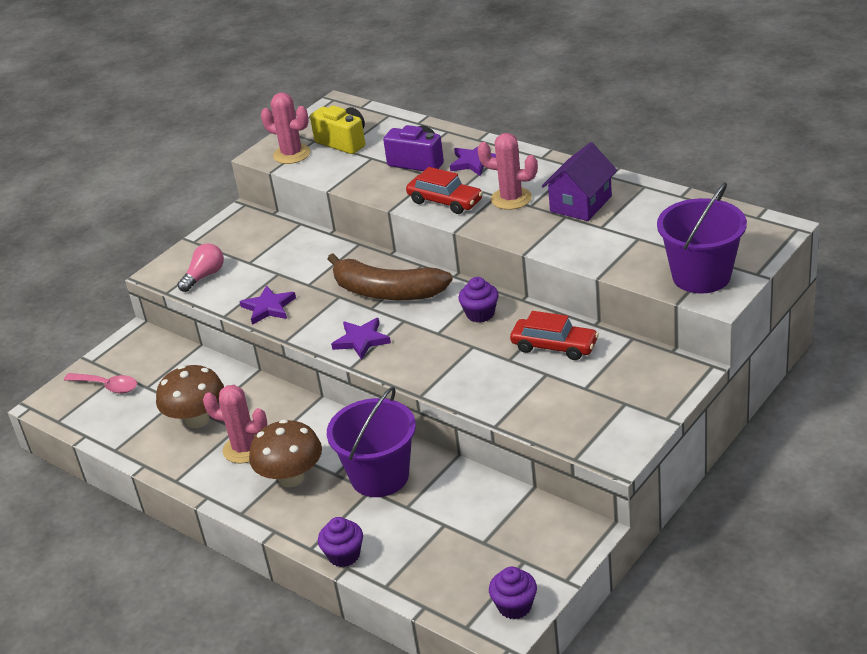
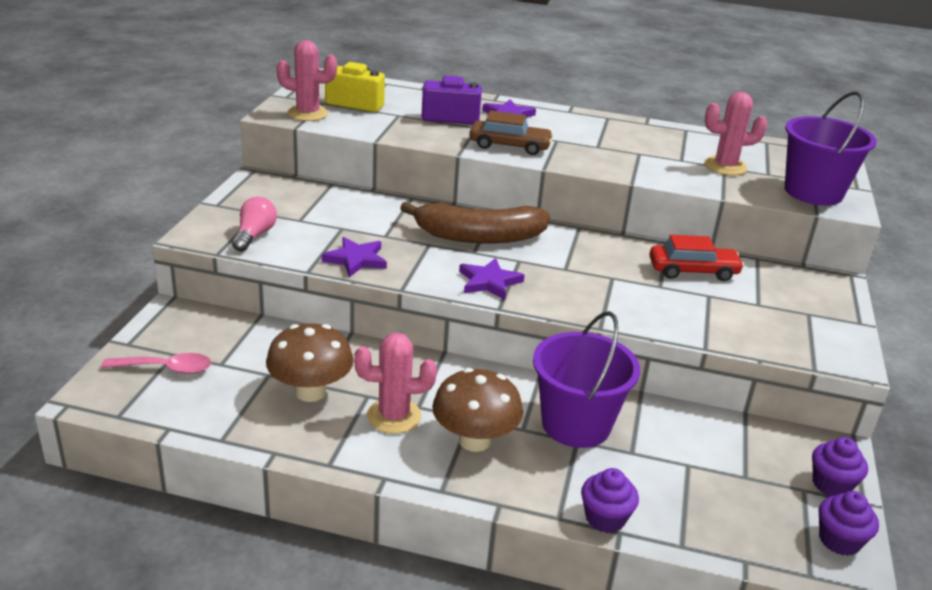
camera: 30 degrees left, 5 degrees down
red car [406,167,483,214] -> brown car [469,110,553,155]
purple cupcake [458,277,499,323] -> purple cupcake moved to [812,437,868,496]
pink cactus [478,133,538,210] -> pink cactus moved to [704,92,768,175]
purple house [542,142,617,221] -> none

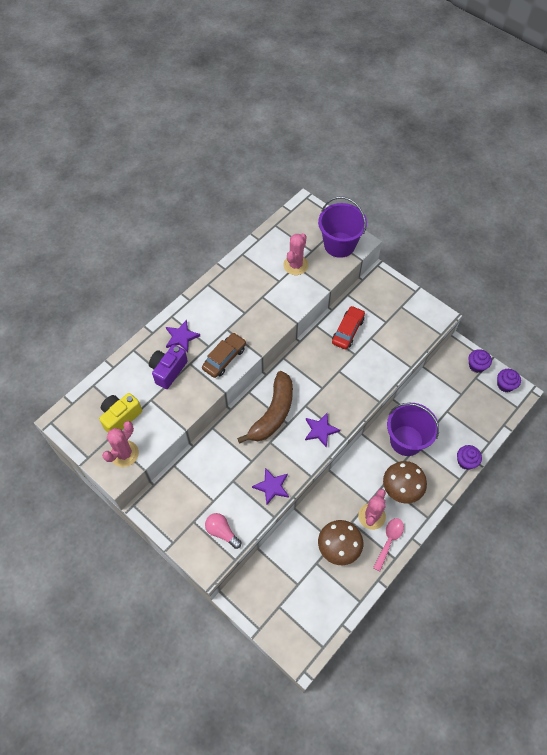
camera: 60 degrees left, 30 degrees up
pink spoon [101,353,211,374] -> pink spoon moved to [373,518,404,571]

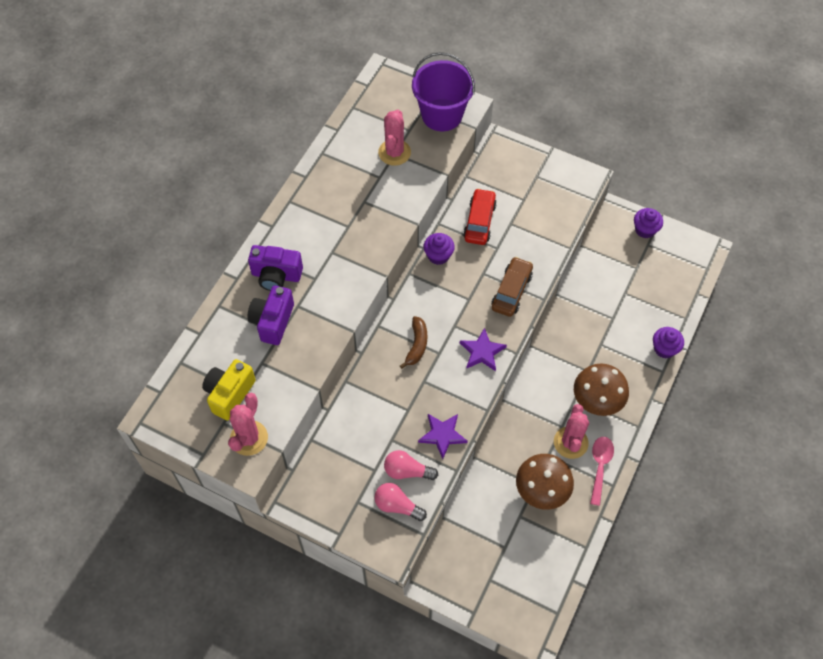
camera: 15 degrees left, 0 degrees up
purple star [166,320,200,352] -> purple camera [248,245,303,291]
brown car [202,333,246,378] -> brown car moved to [492,257,533,317]
brown banana [237,371,293,443] -> brown banana [400,316,427,369], size x0.52
purple bucket [387,403,439,456] -> none
purple cupcake [497,369,521,392] -> purple cupcake moved to [423,233,455,265]
none -> pink light bulb [384,450,438,480]

